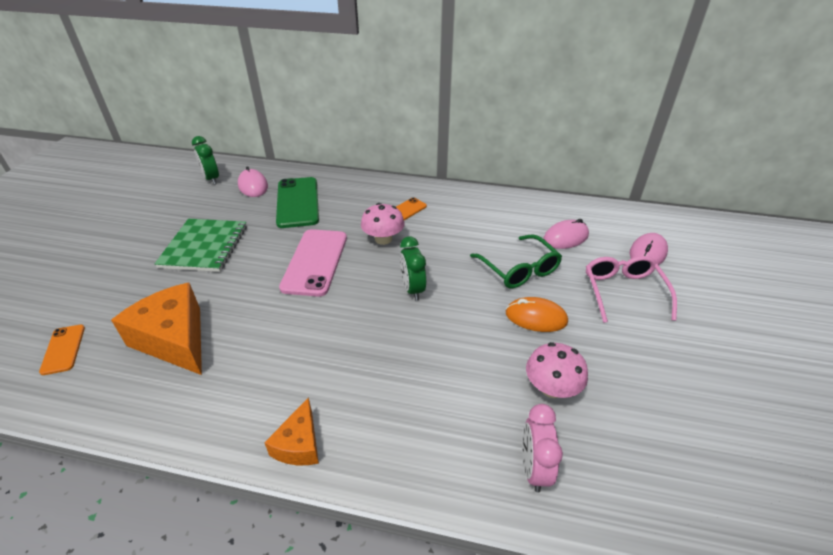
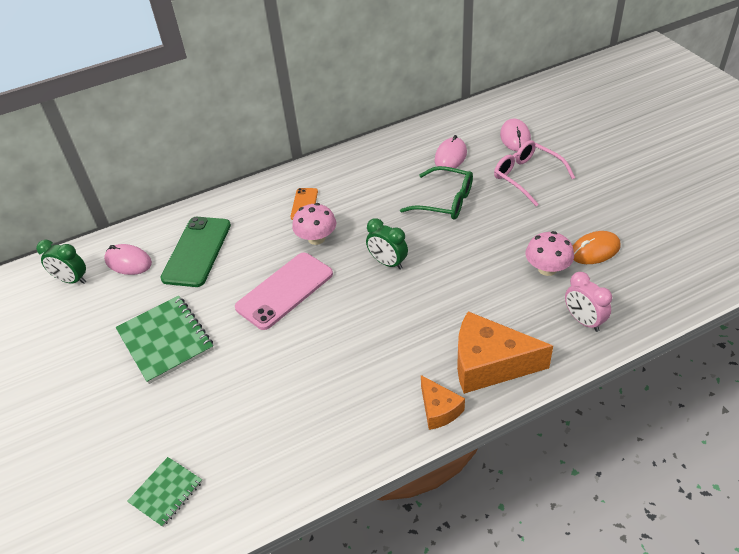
camera: 35 degrees left, 5 degrees up
orange phone [39,325,85,375] -> green notebook [127,457,203,527]
orange cheese [111,283,202,375] -> orange cheese moved to [457,311,553,394]
green phone [276,177,319,228] -> green phone turned 60 degrees clockwise [160,217,231,287]
pink phone [279,229,347,297] -> pink phone turned 75 degrees clockwise [235,253,333,330]
orange mouse [506,297,568,332] -> orange mouse moved to [573,231,621,264]

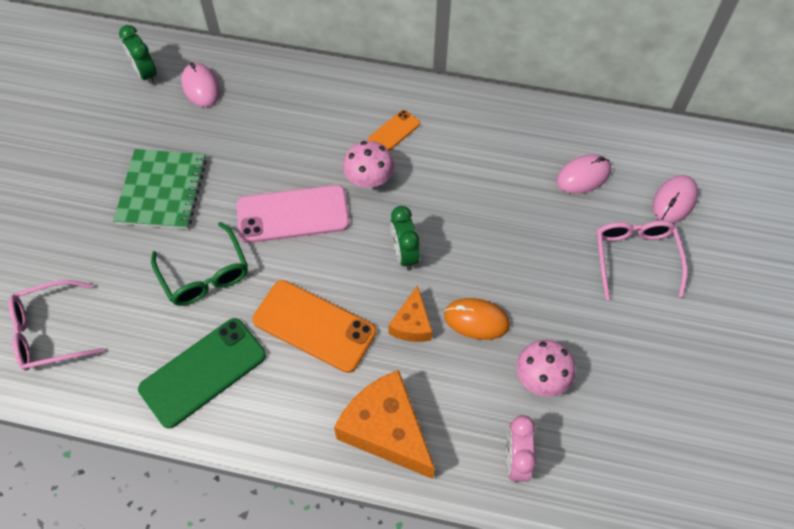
camera: 35 degrees right, 15 degrees up
green notebook [127,457,203,527] -> pink glasses [8,280,104,371]
green phone [160,217,231,287] -> green phone moved to [138,318,266,428]
green glasses [400,166,473,219] -> green glasses moved to [151,222,248,306]
orange cheese [421,375,465,430] -> orange cheese moved to [388,285,432,342]
orange mouse [573,231,621,264] -> orange mouse moved to [444,298,510,340]
none -> orange phone [252,280,376,373]

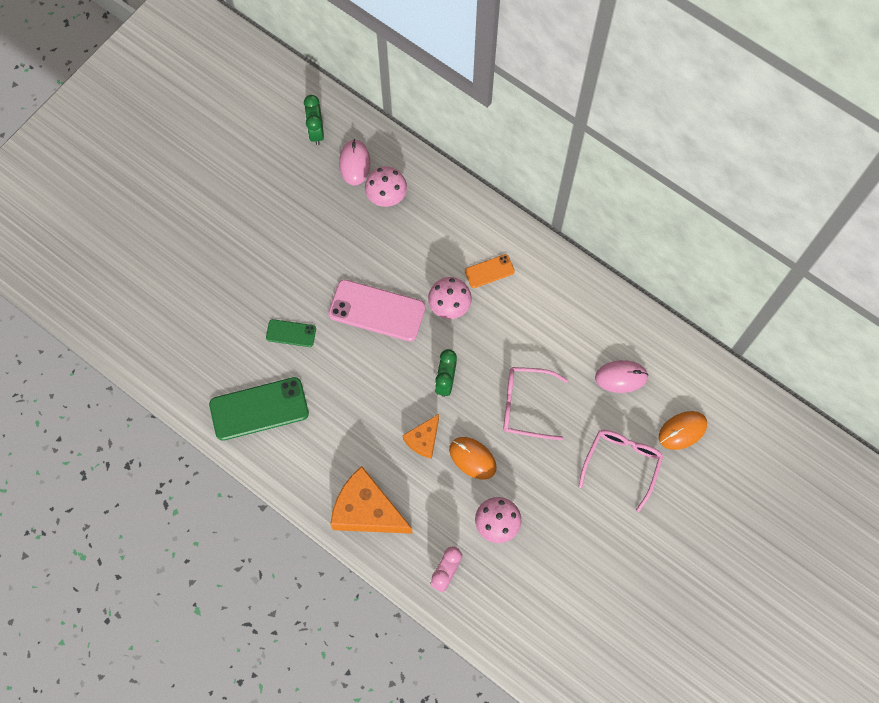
camera: 25 degrees right, 10 degrees up
pink glasses [8,280,104,371] -> pink glasses moved to [503,367,568,440]
green notebook [113,149,207,230] -> none
green glasses [151,222,248,306] -> green phone [266,319,316,347]
orange phone [252,280,376,373] -> none
orange cheese [334,370,435,479] -> orange cheese turned 45 degrees counterclockwise [330,466,413,534]
pink mouse [653,175,698,223] -> orange mouse [659,411,707,450]
none -> pink mushroom [365,166,407,207]

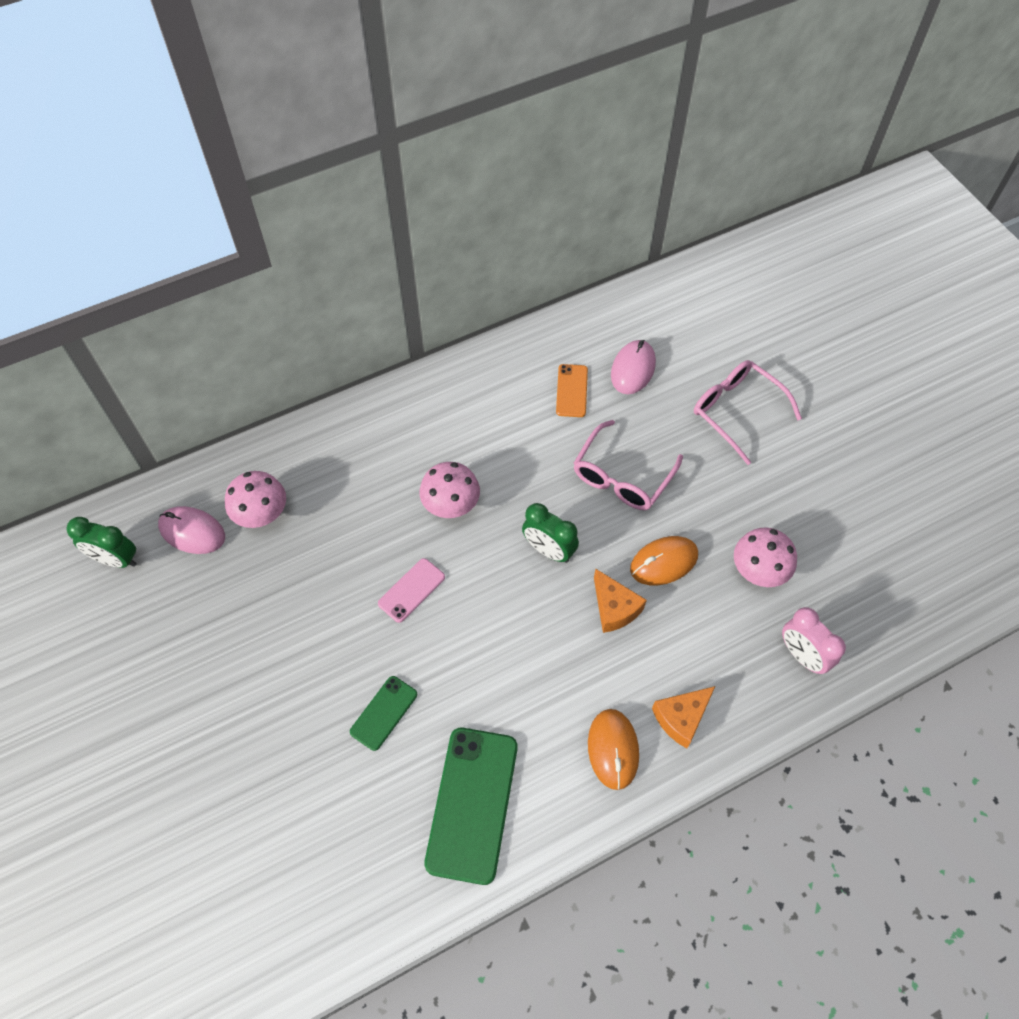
camera: 65 degrees left, 10 degrees down
pink phone [328,280,425,341] -> pink phone [378,558,445,623], size x0.52
orange cheese [330,466,413,534] -> orange cheese [652,686,715,748], size x0.55
orange phone [465,254,515,288] -> orange phone moved to [556,364,588,417]
orange mouse [659,411,707,450] -> orange mouse moved to [588,709,639,790]

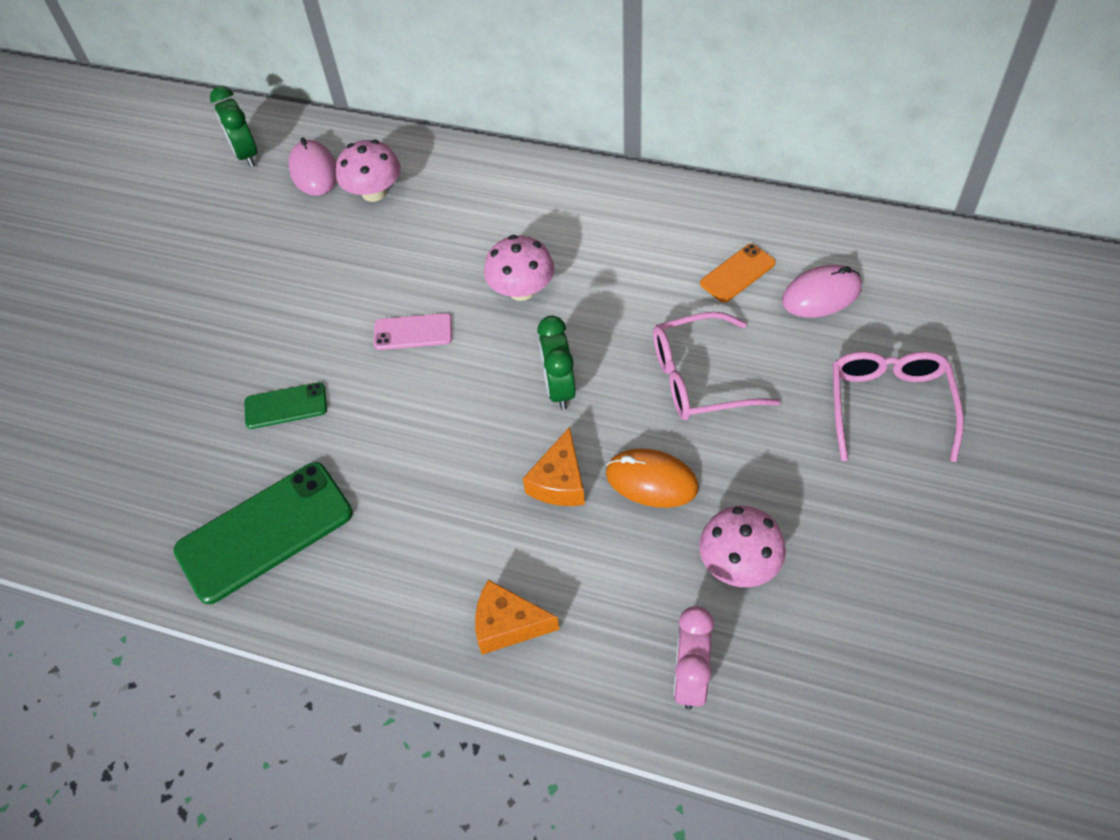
camera: 50 degrees right, 5 degrees down
orange mouse [588,709,639,790] -> none

